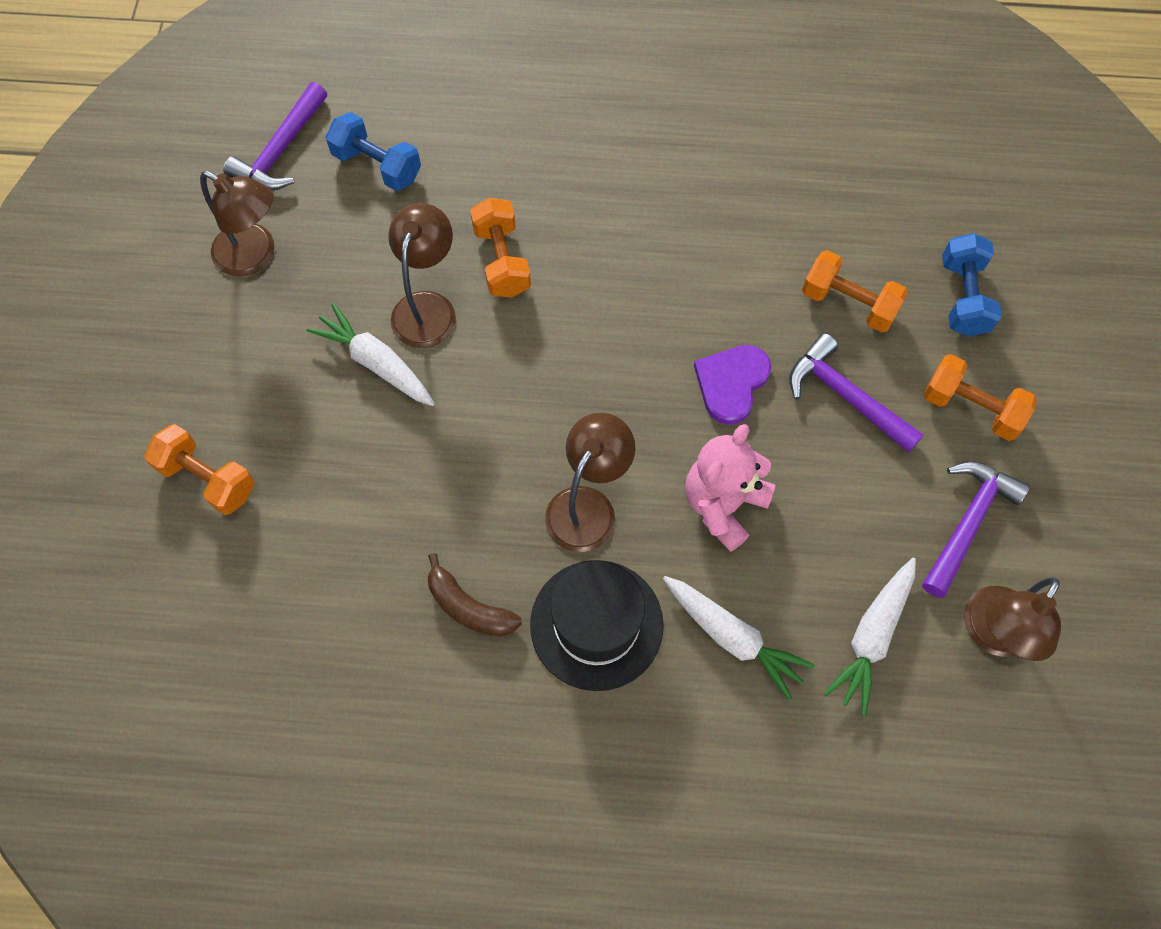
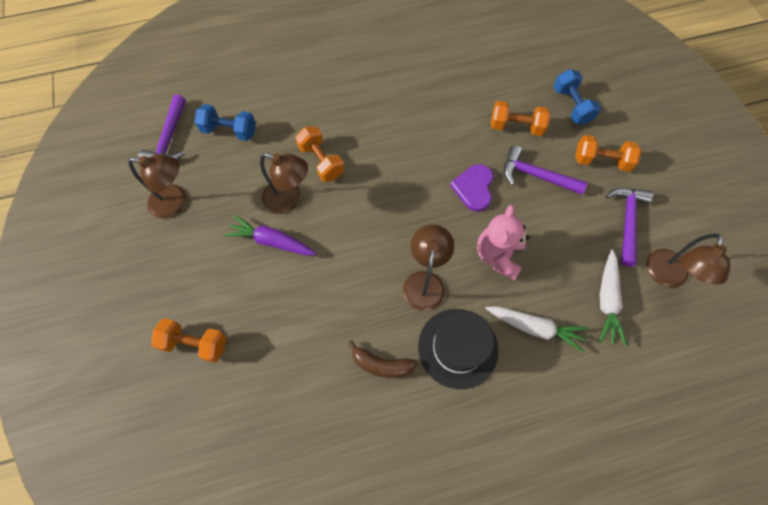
camera: 20 degrees left, 0 degrees up
white carrot [306,303,435,406] -> purple carrot [224,215,316,255]
brown lamp [388,203,456,348] -> brown lamp turned 120 degrees clockwise [260,153,308,214]

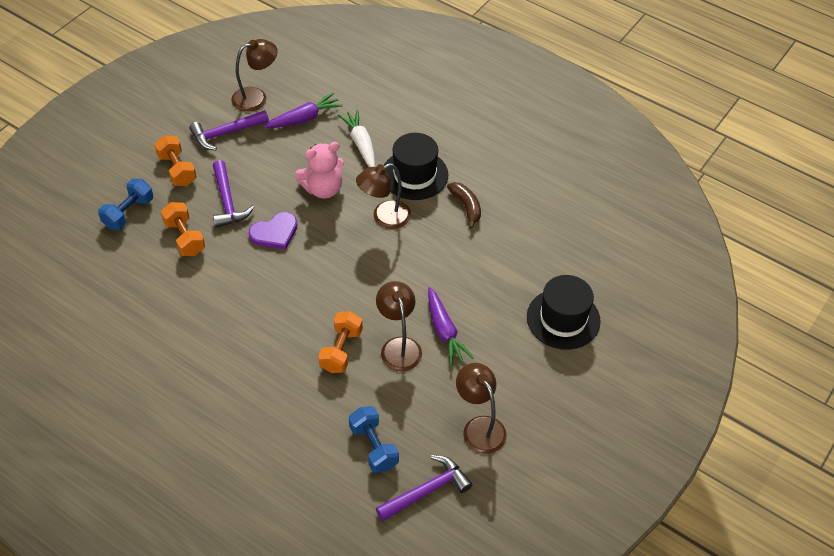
camera: 130 degrees left, 15 degrees down
orange dumbbell [151,318,226,363] -> black hat [527,275,601,350]
white carrot [599,250,627,346] -> purple carrot [263,93,343,128]

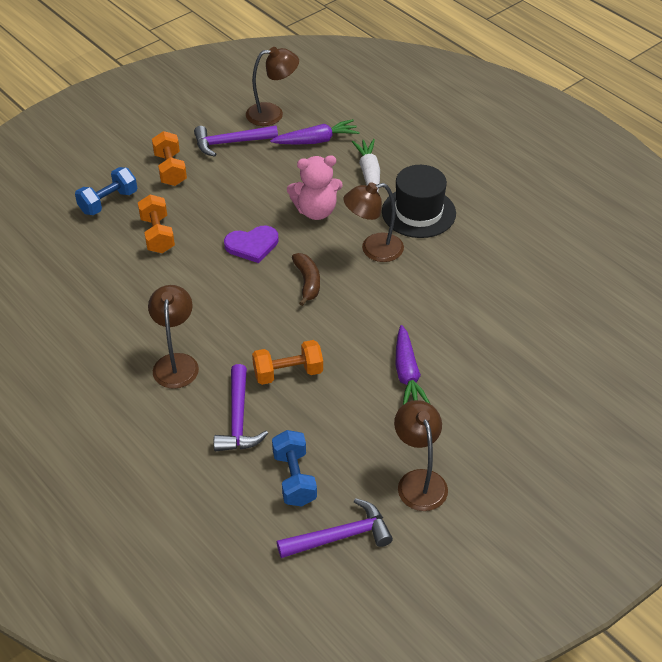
camera: 15 degrees right, 5 degrees down
purple hammer [213,160,254,228] -> purple hammer moved to [214,364,268,451]
orange dumbbell [318,311,363,373] -> orange dumbbell turned 45 degrees clockwise [252,340,323,385]
brown lamp [376,281,422,371] -> brown lamp moved to [148,285,199,389]
brown banana [447,182,481,229] -> brown banana moved to [292,253,320,306]
black hat [527,275,601,350] -> none

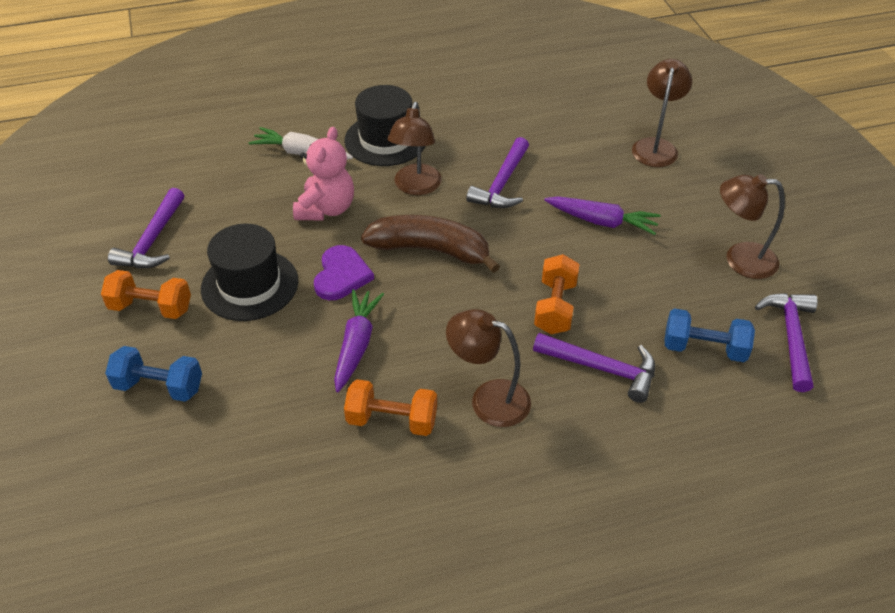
camera: 65 degrees left, 0 degrees up
blue dumbbell [75,167,137,215] -> blue dumbbell turned 60 degrees counterclockwise [105,346,202,402]
orange dumbbell [138,195,175,253] -> orange dumbbell moved to [344,379,437,436]
brown lamp [246,47,299,126] -> brown lamp moved to [632,59,692,167]
purple carrot [270,119,360,145] -> purple carrot moved to [334,289,384,392]
brown banana [292,253,320,306] -> brown banana [361,215,500,273], size x1.70
none -> black hat [201,224,298,321]
none -> purple hammer [466,137,529,208]

